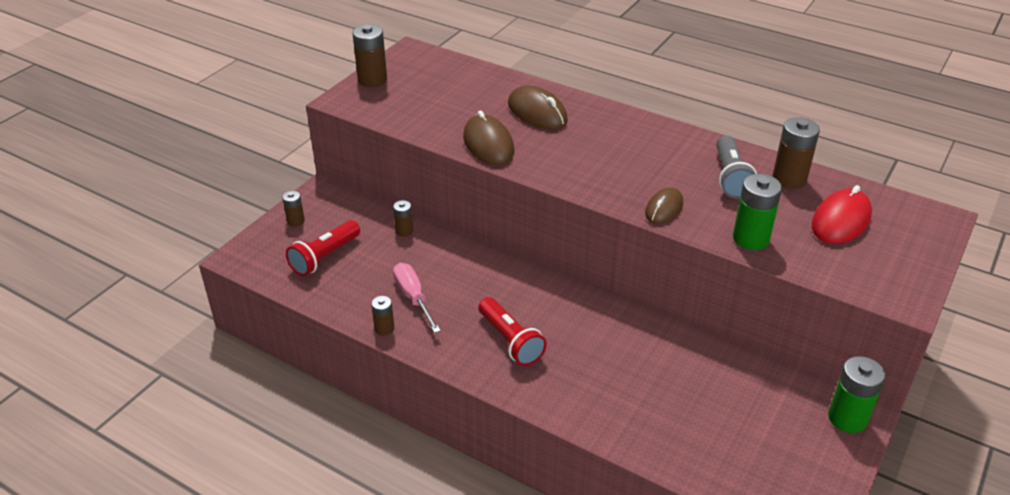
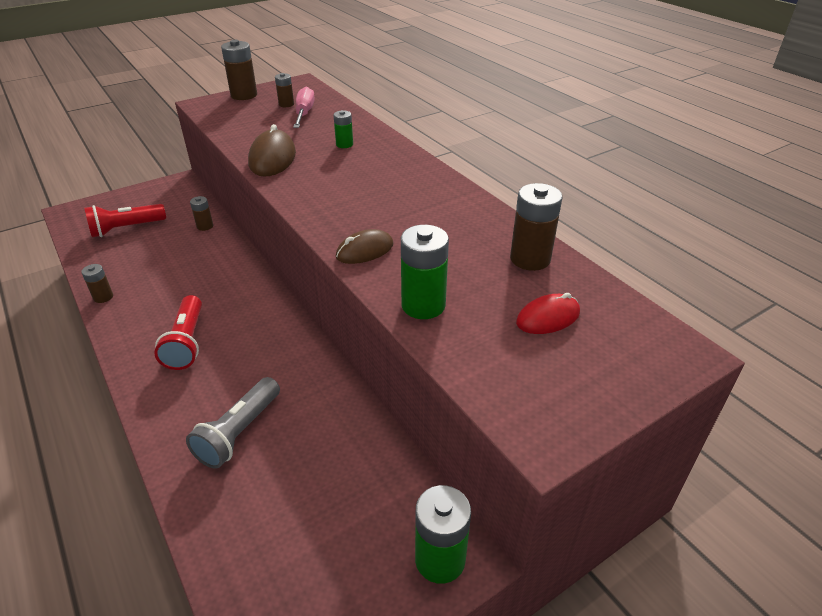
camera: 25 degrees right, 0 degrees up
brown battery [282,191,305,227] -> brown battery moved to [275,73,294,107]
pink screwdriver [393,263,441,333] -> pink screwdriver moved to [293,87,315,128]
brown mouse [508,85,568,130] -> green battery [333,110,353,148]
grey flashlight [716,135,757,199] -> grey flashlight moved to [186,377,280,469]
red mouse [812,185,872,244] -> red mouse [516,293,580,334], size x0.65

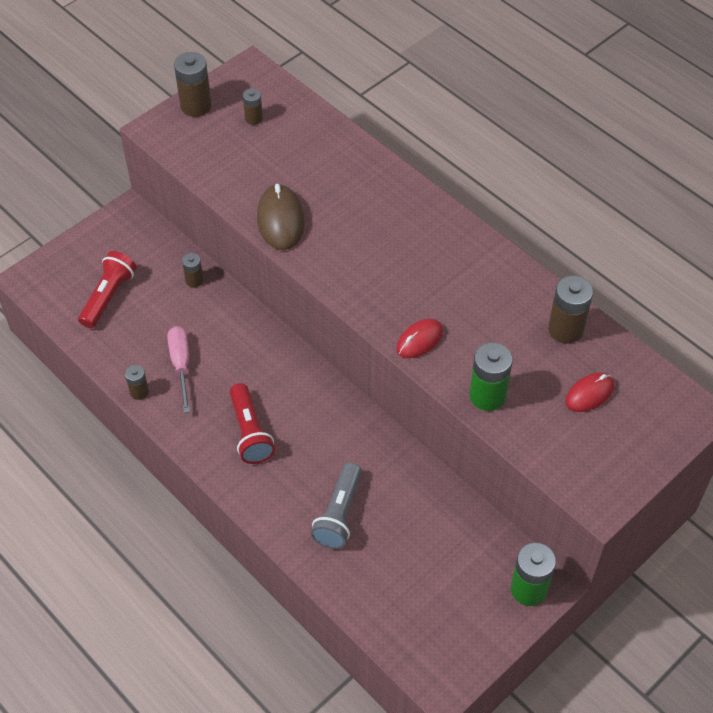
camera: 10 degrees left, 15 degrees up
red flashlight [84,204,166,237] -> red flashlight turned 150 degrees clockwise [78,251,137,328]
pink screwdriver [293,87,315,128] -> pink screwdriver moved to [167,326,190,413]
green battery [333,110,353,148] -> none
brown mouse [336,229,393,264] -> red mouse [396,319,443,358]

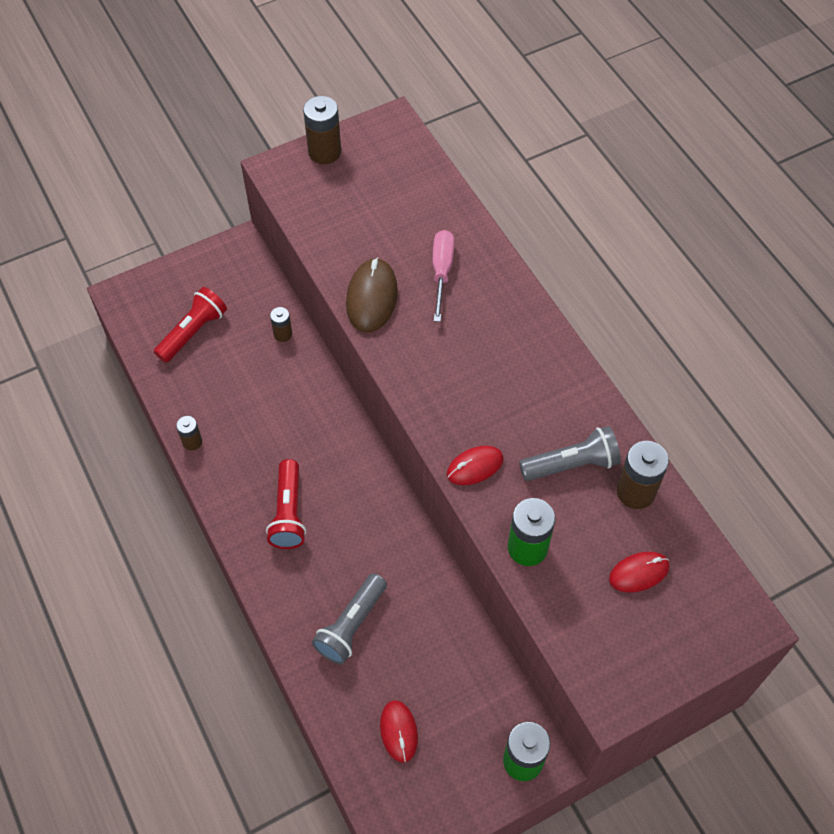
camera: 15 degrees right, 5 degrees up
pink screwdriver [167,326,190,413] -> pink screwdriver moved to [433,230,454,322]
brown battery [243,88,263,125] -> none
none -> red mouse [380,700,418,763]
none -> grey flashlight [519,426,621,481]

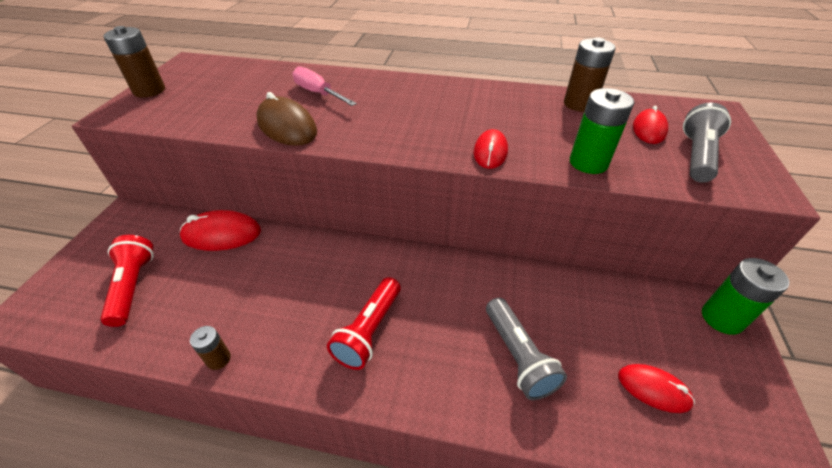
camera: 50 degrees left, 15 degrees down
red flashlight [266,459,306,549] -> red flashlight turned 75 degrees clockwise [327,277,401,370]
brown battery [270,307,292,342] -> red mouse [180,210,261,251]
grey flashlight [519,426,621,481] -> grey flashlight moved to [683,103,731,183]

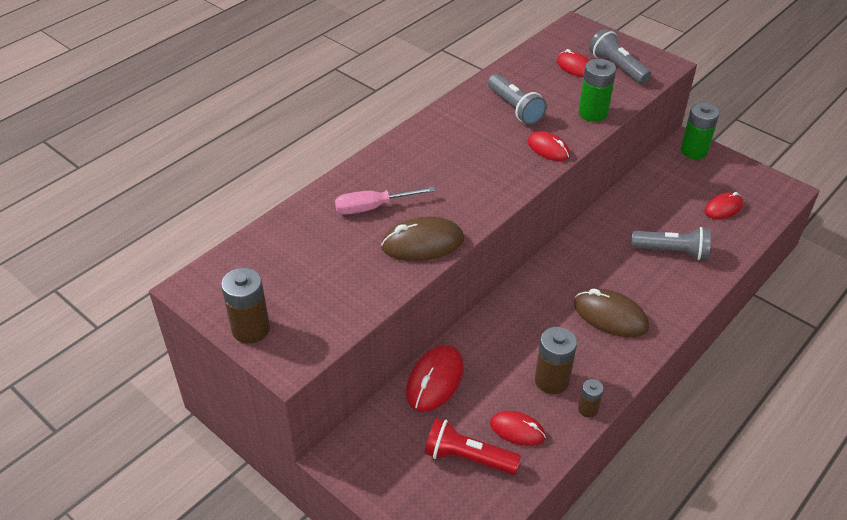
camera: 60 degrees left, 0 degrees up
red flashlight [327,277,401,370] -> brown mouse [574,289,649,337]
brown battery [564,37,616,112] -> brown battery moved to [535,327,577,394]
none -> grey flashlight [488,74,547,125]
none -> red mouse [490,411,546,446]

